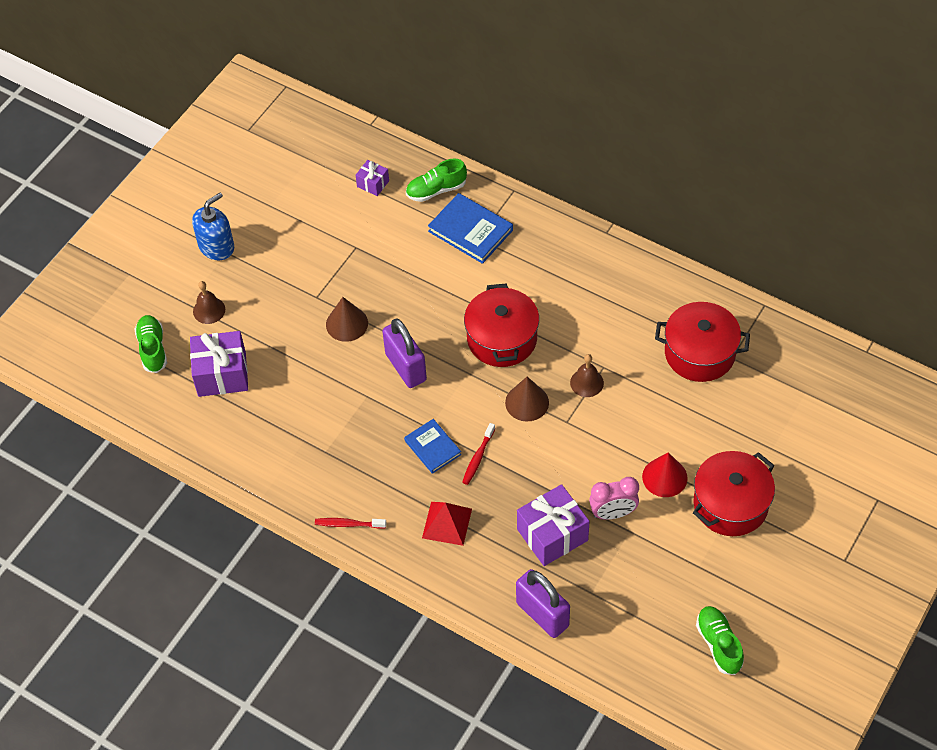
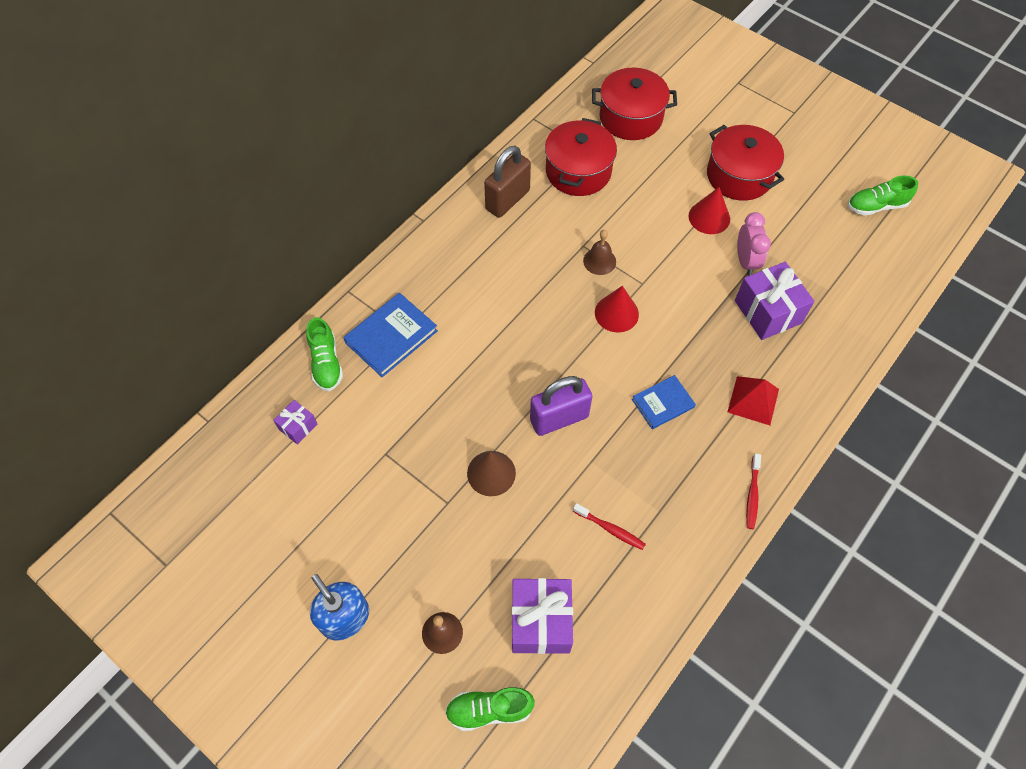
camera: 85 degrees left, 5 degrees up
red toothbrush [462,423,495,485] -> red toothbrush moved to [573,503,646,550]
red pot [464,283,539,367] -> red pot moved to [592,68,677,140]
brown cone [505,377,549,421] -> red cone [595,286,639,333]
purple padlock [516,569,570,638] -> none
none -> brown padlock [484,146,531,218]

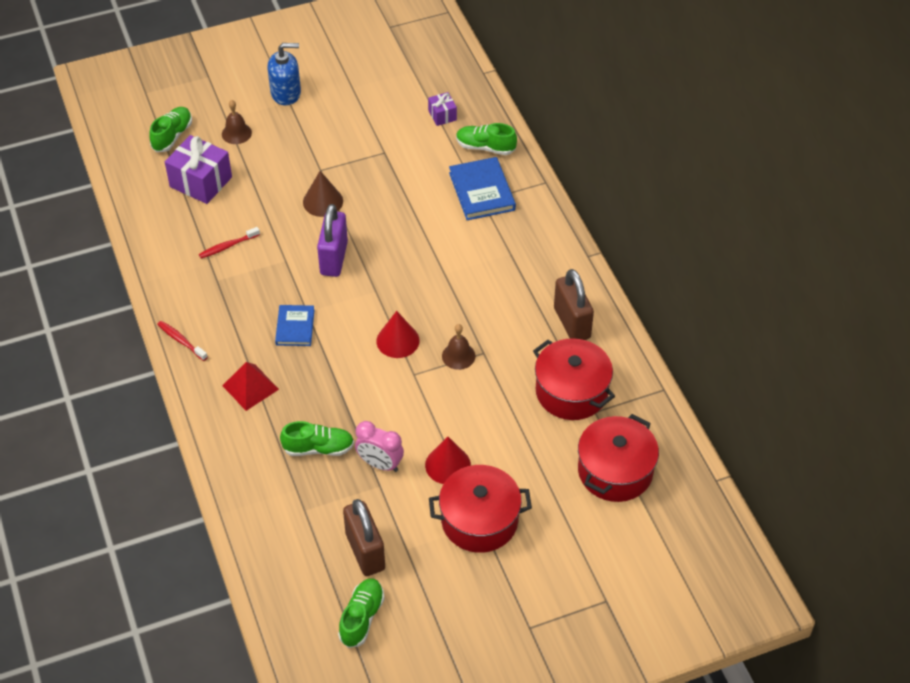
camera: 120 degrees right, 10 degrees down
purple gift [735,262,815,340] -> green shoe [280,421,354,456]
none -> brown padlock [343,499,385,576]

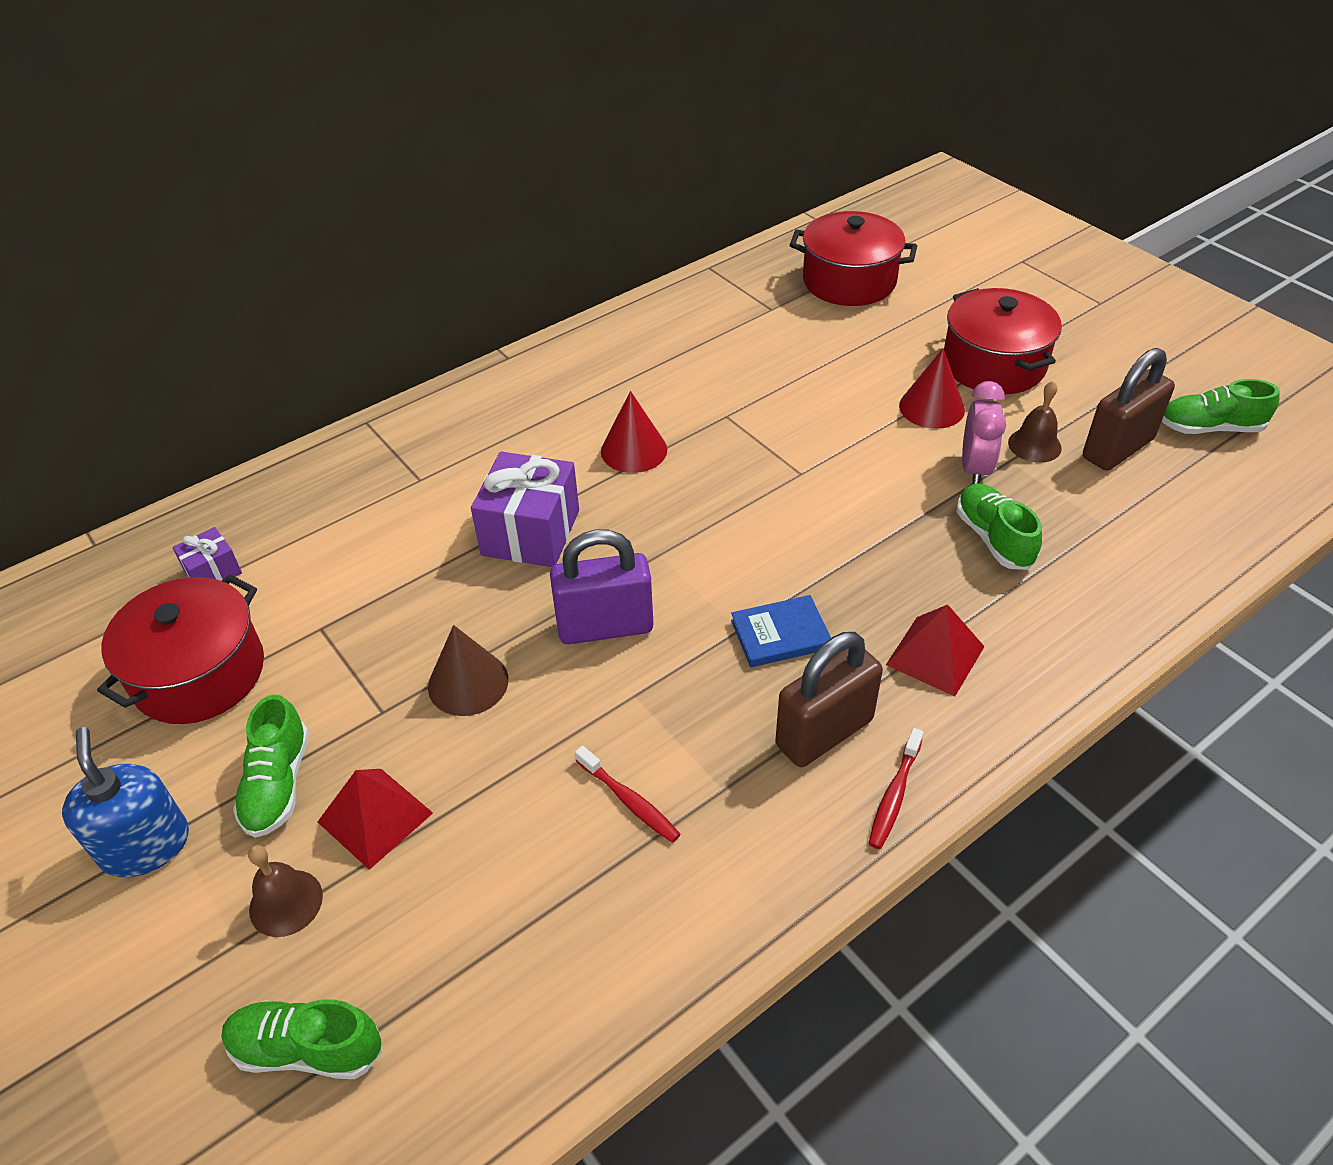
camera: 105 degrees left, 5 degrees down
purple gift [165,135,232,204] -> purple gift moved to [471,452,579,567]
red cone [376,311,420,358] -> red cone moved to [601,391,667,473]
brown bell [442,324,475,370] -> brown bell moved to [1008,381,1062,463]
blue book [449,157,516,220] -> none
green shoe [456,123,517,155] -> green shoe moved to [233,694,309,838]
red pot [533,338,615,420] -> red pot moved to [97,574,264,724]
brown padlock [554,269,594,340] -> brown padlock moved to [775,632,883,767]
none -> red pyramid [318,769,433,870]

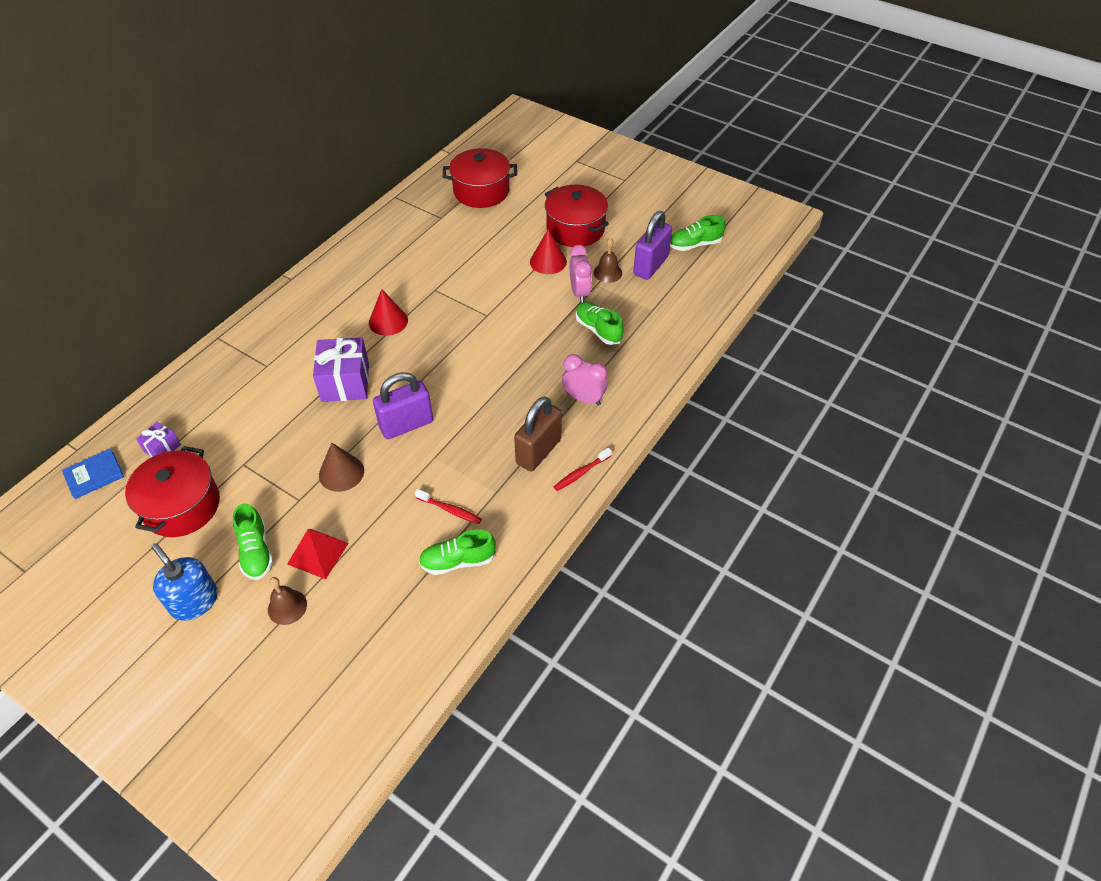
camera: 20 degrees left, 5 degrees up
green shoe [222,999,382,1079] -> green shoe moved to [418,529,496,575]
blue book [731,595,831,667] -> blue book moved to [62,449,124,499]
red toothbrush [869,728,924,849] -> red toothbrush turned 45 degrees clockwise [554,448,612,491]
red pyramid [886,605,985,696] -> pink clock [562,354,608,405]
brown padlock [1083,348,1175,471] -> purple padlock [633,211,672,280]

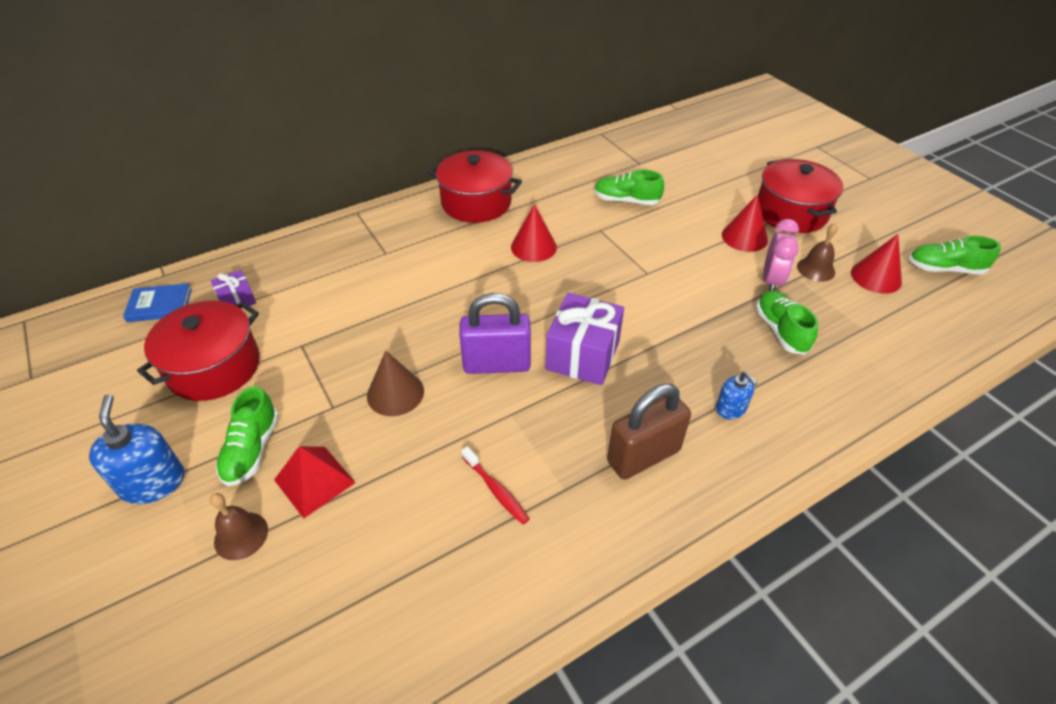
camera: 25 degrees right, 5 degrees down
purple gift [313,337,369,402] -> purple gift moved to [545,293,624,385]
green shoe [418,529,496,575] -> green shoe moved to [594,170,664,205]
red pot [443,148,517,208] -> red pot moved to [428,150,522,223]
red toothbrush [554,448,612,491] -> none
pink clock [562,354,608,405] -> blue soap dispenser [716,372,757,420]
purple padlock [633,211,672,280] -> red cone [851,234,902,294]

